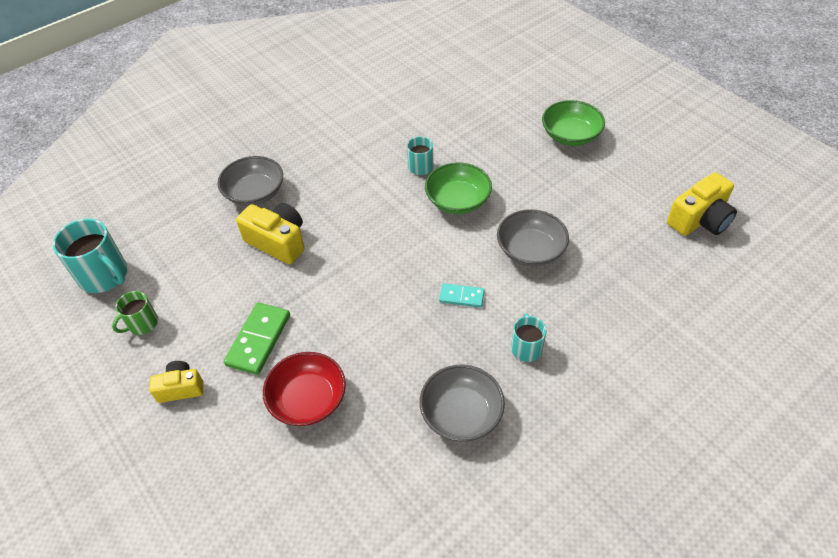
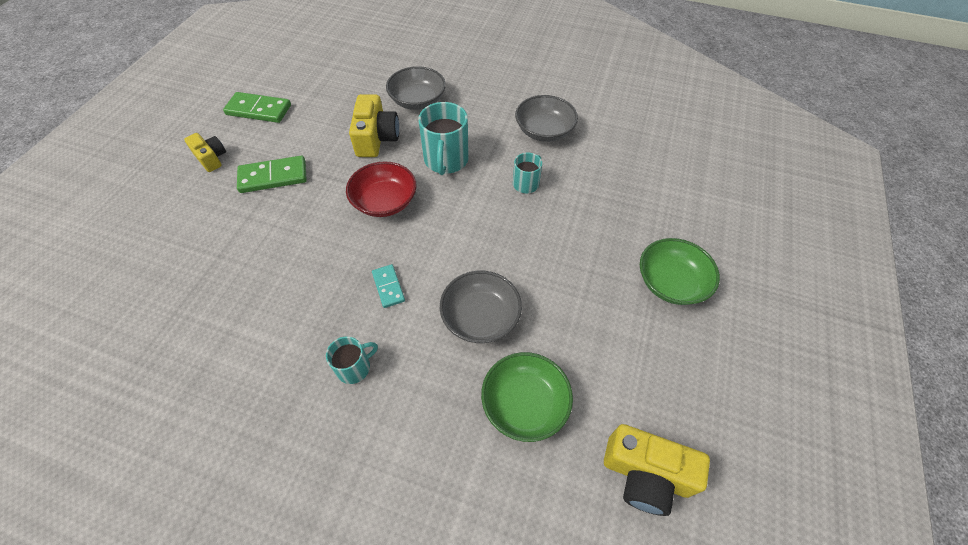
camera: 55 degrees right, 5 degrees up
turquoise mug [52,219,128,293] -> turquoise mug moved to [418,102,469,175]
green mug [112,291,158,335] -> green domino [223,92,291,123]
red bowl [263,352,346,426] -> red bowl moved to [346,161,417,217]
grey bowl [420,365,505,441] -> grey bowl moved to [515,95,578,142]
green bowl [425,162,492,214] -> green bowl moved to [481,352,573,442]

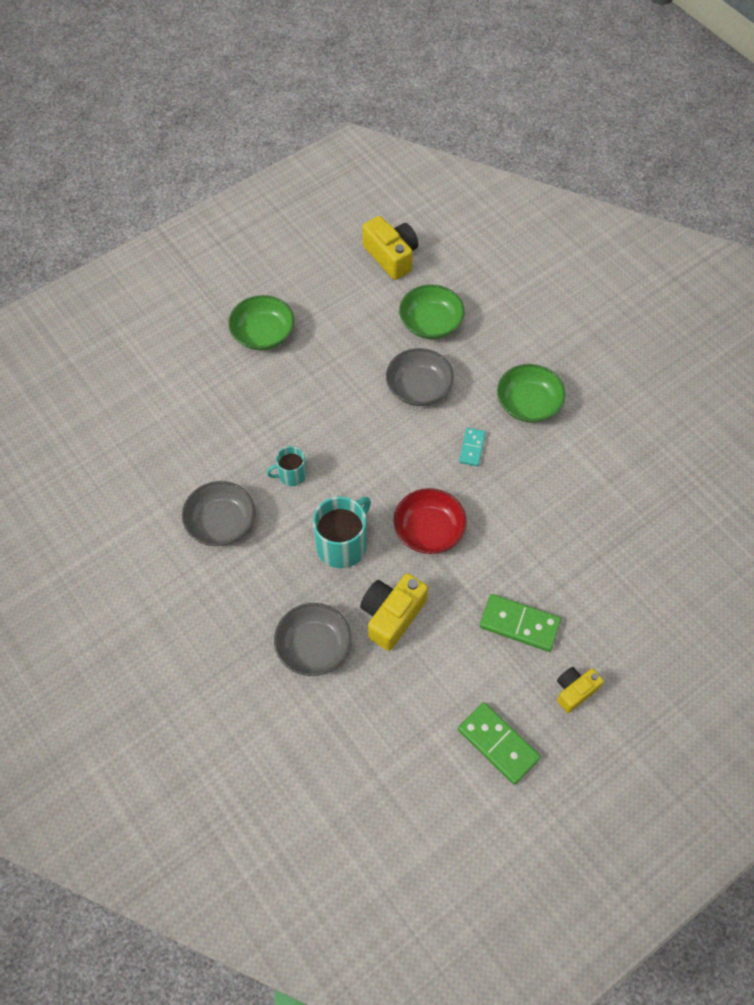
camera: 145 degrees left, 5 degrees up
yellow camera [184,133,226,172] -> yellow camera turned 60 degrees clockwise [557,667,604,713]
turquoise mug [326,336,378,384] -> green bowl [497,364,566,423]

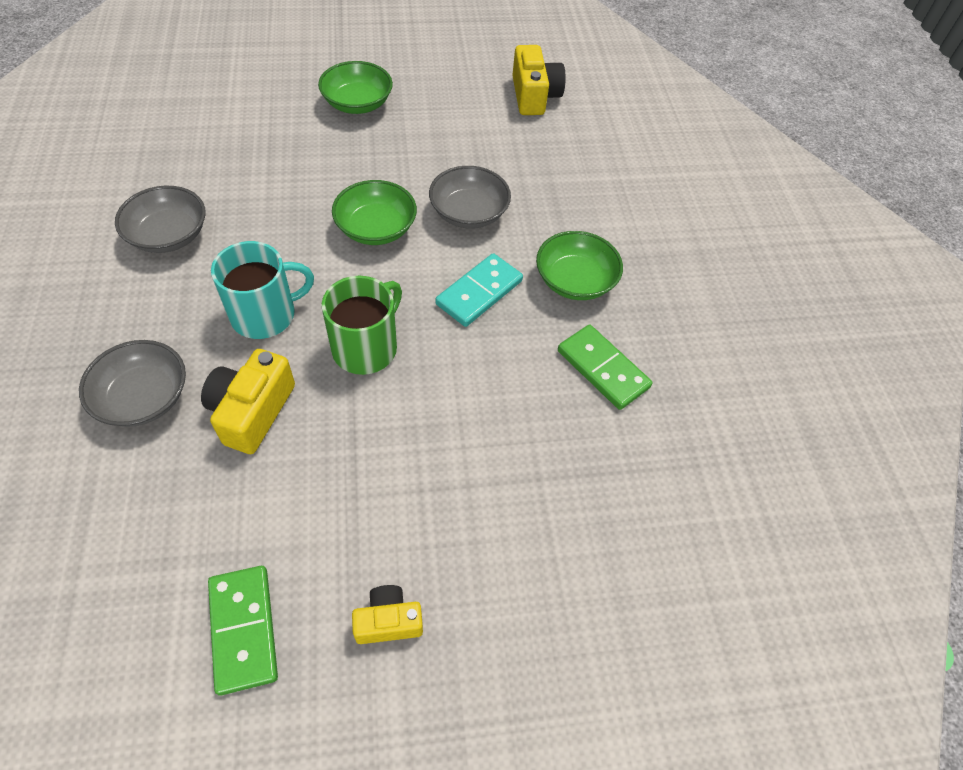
camera: 25 degrees right, 5 degrees down
turquoise mug [267,446,307,486] -> none
yellow camera [360,573,428,651] -> yellow camera turned 45 degrees counterclockwise [201,349,295,454]
red bowl [393,488,467,554] -> green mug [322,276,402,375]
green bowl [399,285,465,339] -> green bowl moved to [332,180,417,245]
turquoise domino [459,428,486,467] -> turquoise domino [435,253,523,327], size x1.69
green domino [479,594,561,652] -> green domino moved to [558,325,652,410]

